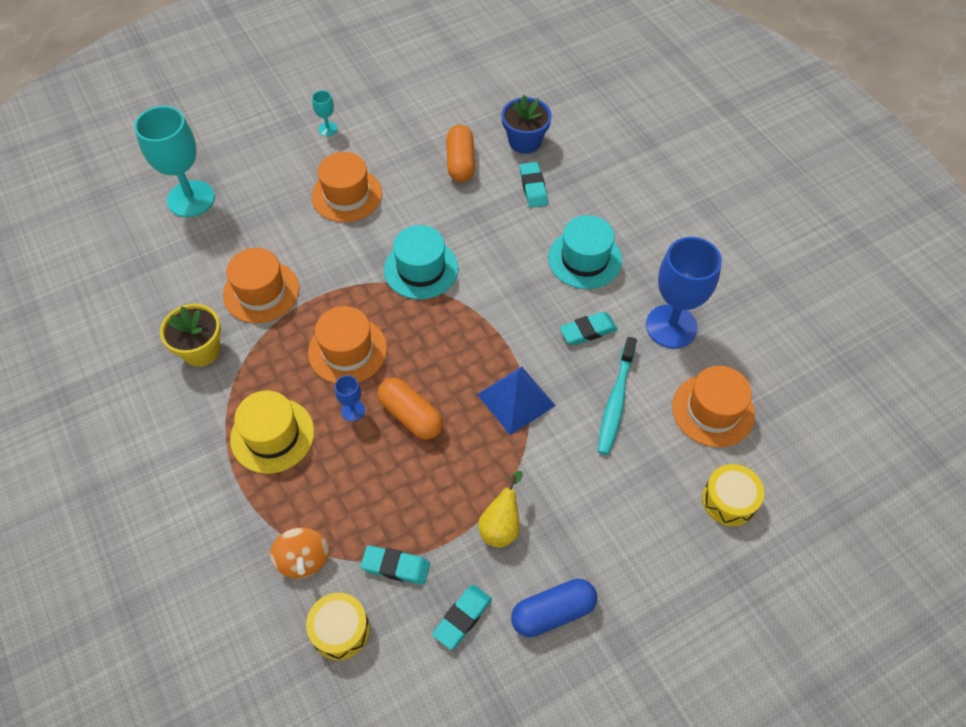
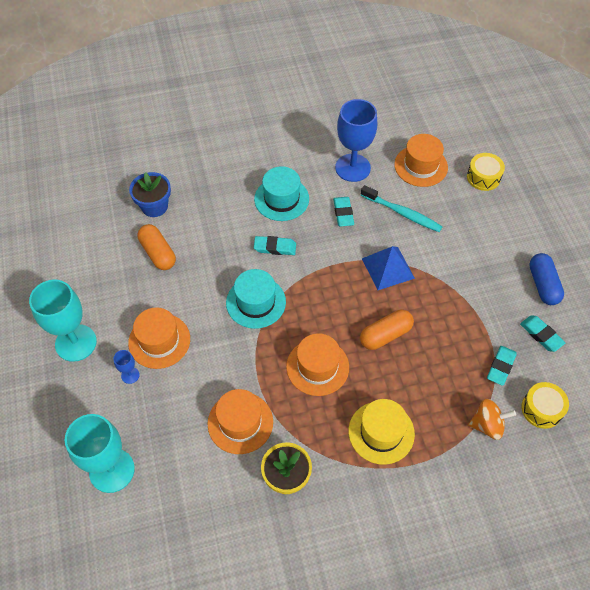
camera: 75 degrees left, 0 degrees up
turquoise goblet [312,90,338,136] -> turquoise goblet [29,280,97,362], size x2.29
blue goblet [335,375,365,421] -> blue goblet moved to [113,350,140,384]
orange capsule [446,125,475,182] -> orange capsule turned 45 degrees clockwise [138,224,176,270]
yellow pear [478,471,523,548] -> none
turquoise eraser [520,162,548,208] -> turquoise eraser moved to [254,236,296,255]

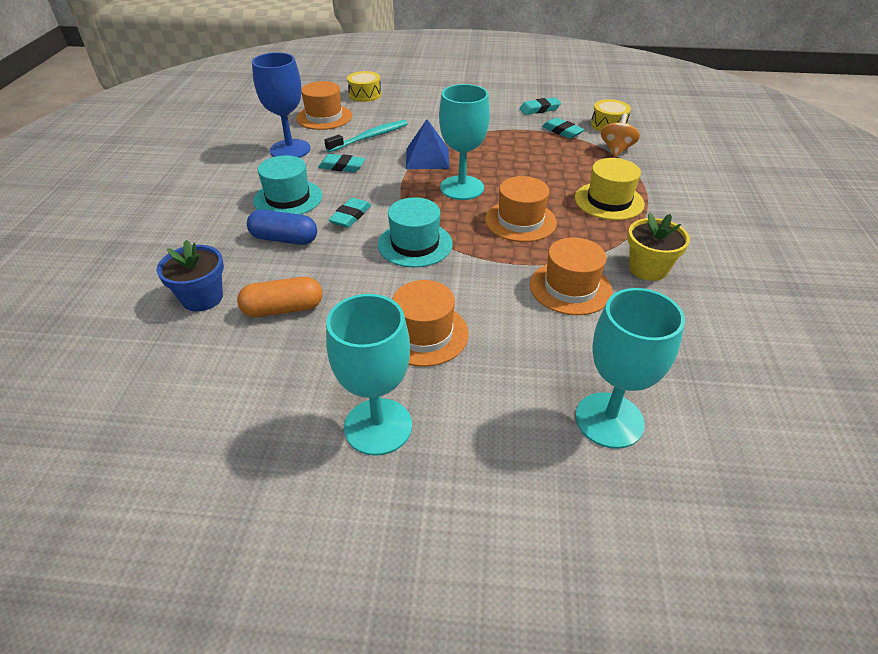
camera: 70 degrees left, 15 degrees down
blue goblet [113,350,140,384] -> none
orange capsule [360,310,414,350] -> none
blue capsule [529,253,564,305] -> blue capsule moved to [247,210,317,245]
none -> turquoise goblet [439,84,490,200]

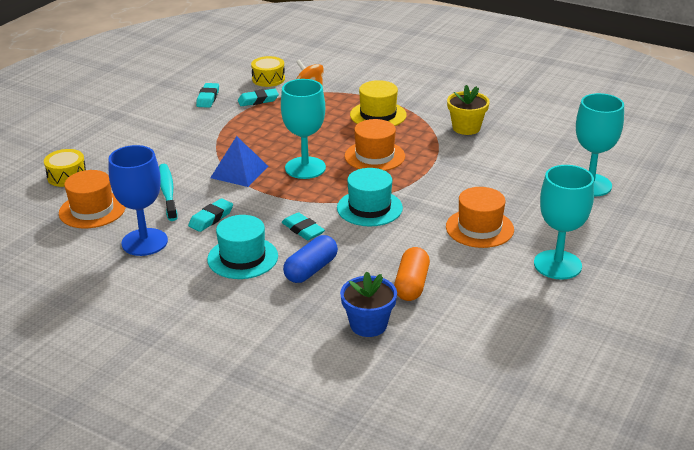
camera: 65 degrees left, 10 degrees down
orange hat [530,237,612,315] -> none

